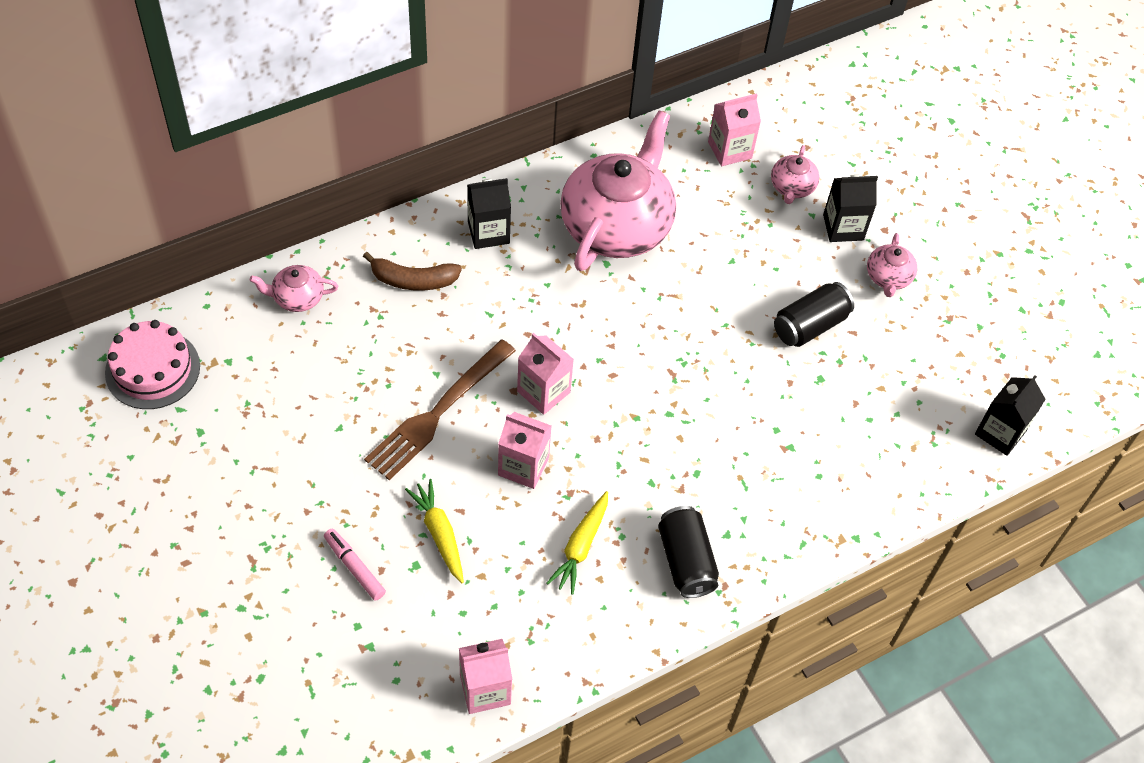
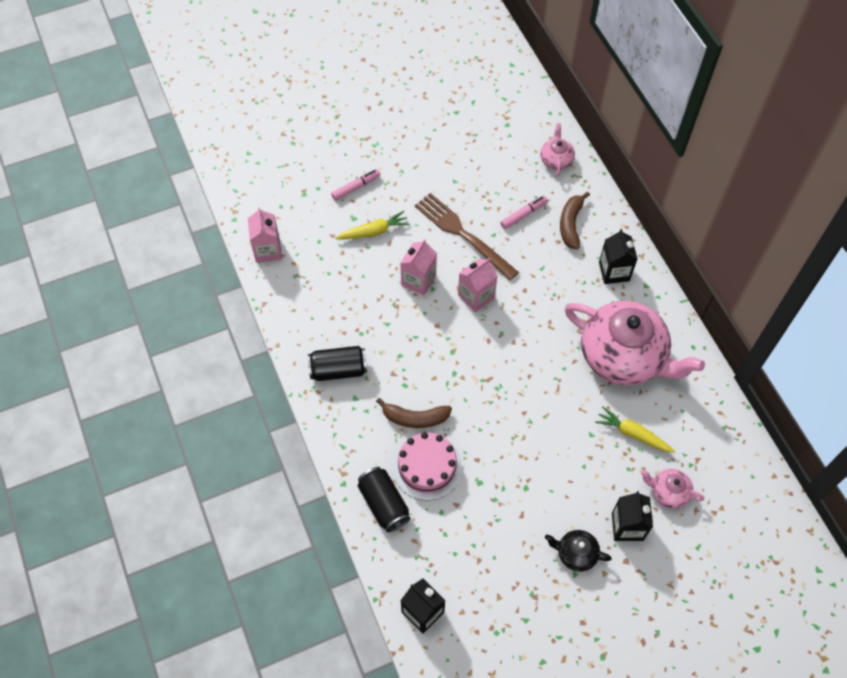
camera: 100 degrees right, 5 degrees up
pink cake [105,320,200,409] -> pink cake moved to [393,432,462,501]
yellow carrot [547,491,608,595] -> yellow carrot moved to [595,407,675,453]
pink carton [708,93,761,166] -> none
black can [774,282,854,347] -> black can moved to [358,467,410,532]
pink teapot [867,233,917,297] -> black teapot [545,530,612,572]
none -> brown banana [376,398,452,428]
none -> pink marker [500,196,548,229]

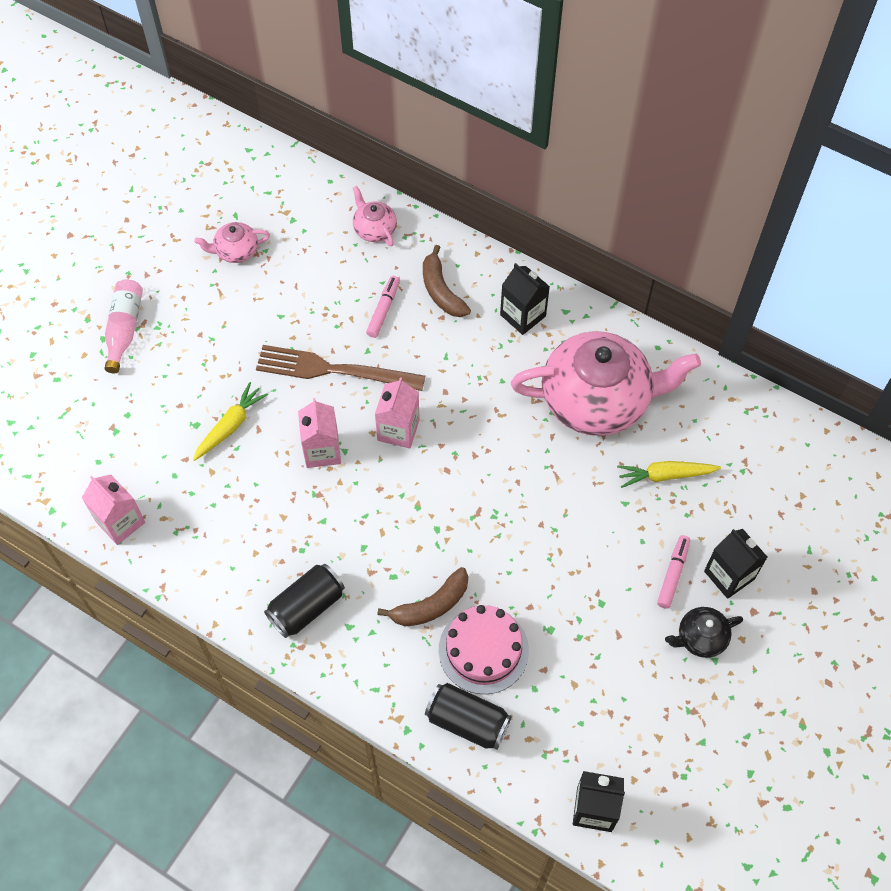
camera: 35 degrees left, 0 degrees up
pink marker [331,169,380,201] -> pink marker moved to [657,535,690,609]
pink teapot [640,469,704,509] -> pink teapot moved to [194,222,270,263]
none -> pink bottle [105,279,143,374]

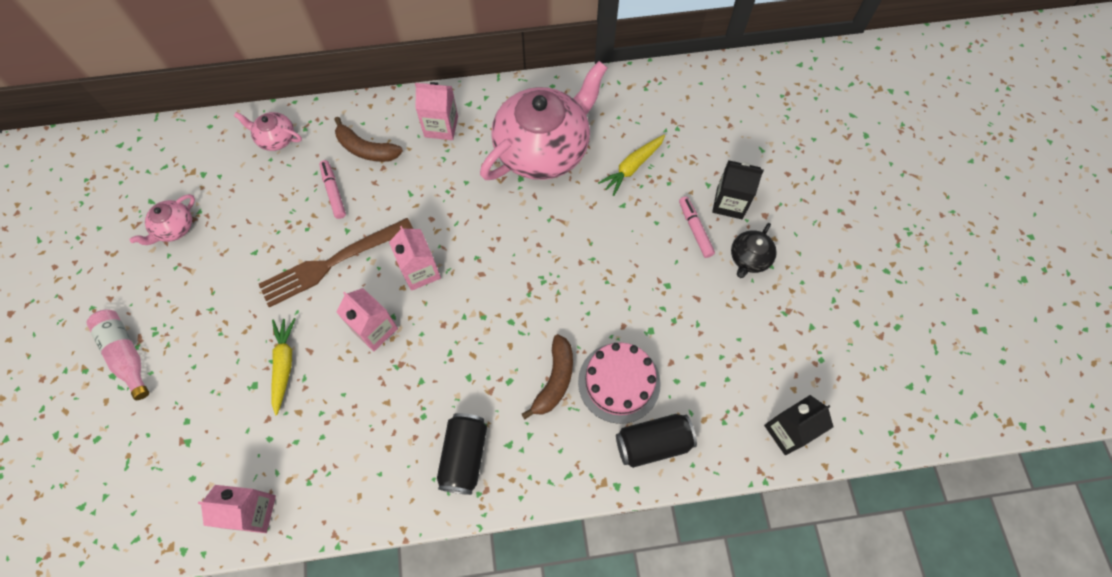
camera: 40 degrees left, 5 degrees up
black carton [500,263,550,335] -> pink carton [415,82,458,140]

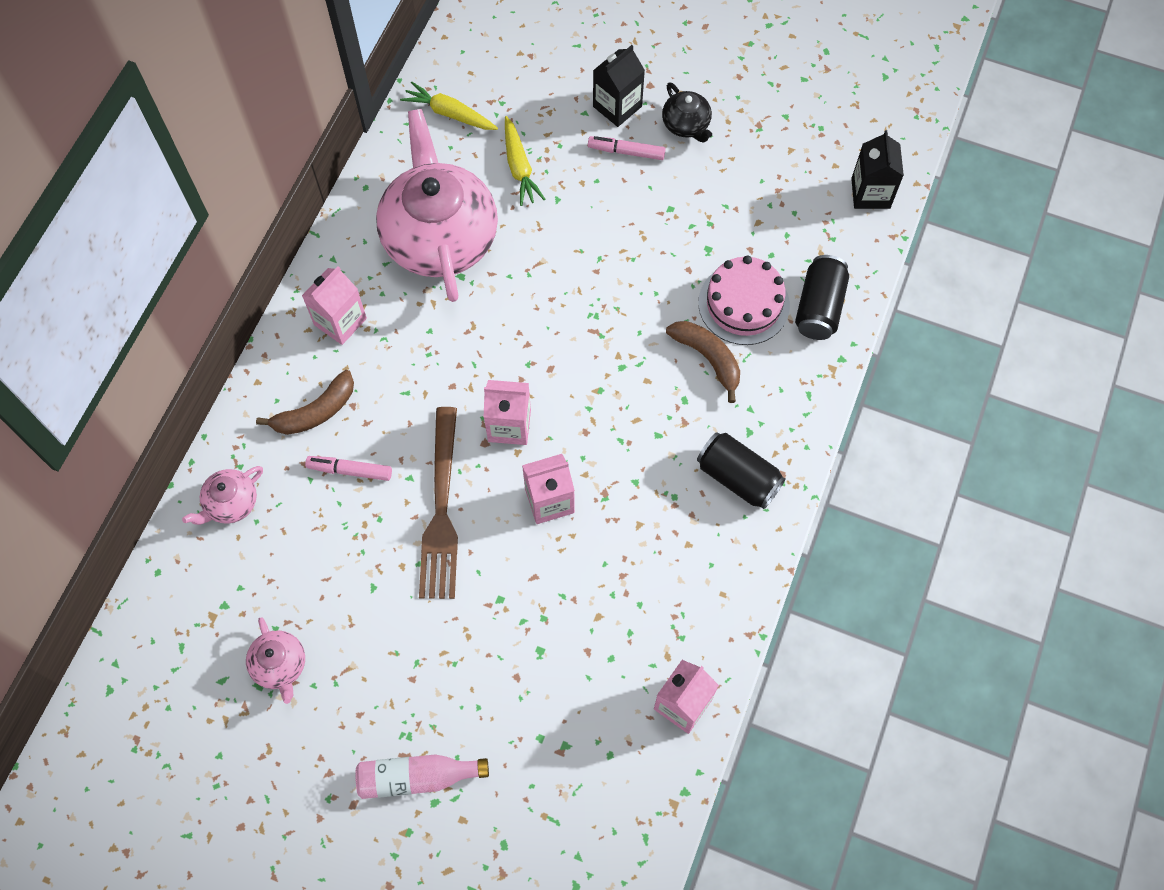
camera: 60 degrees left, 0 degrees up
yellow carrot [272,318,296,415] -> yellow carrot moved to [400,81,498,130]

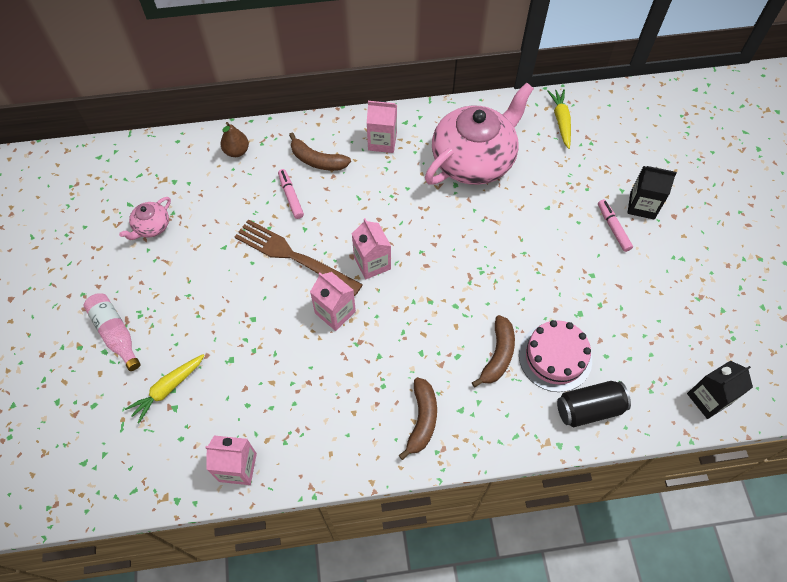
camera: 60 degrees right, 5 degrees down
pink teapot [182,466,263,525] -> brown pear [221,122,249,157]
brown fork [419,407,458,599] -> brown fork turned 60 degrees clockwise [235,219,363,296]
yellow carrot [505,116,545,206] -> yellow carrot moved to [125,354,205,424]
black teapot [662,82,712,143] -> none
black can [697,432,786,509] -> brown banana [399,377,437,460]

